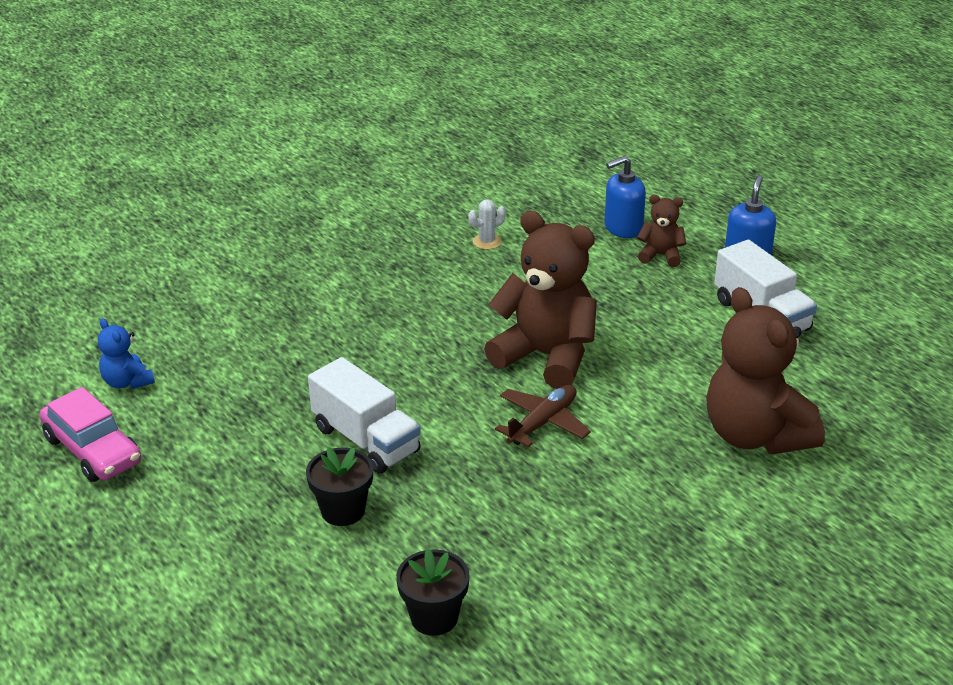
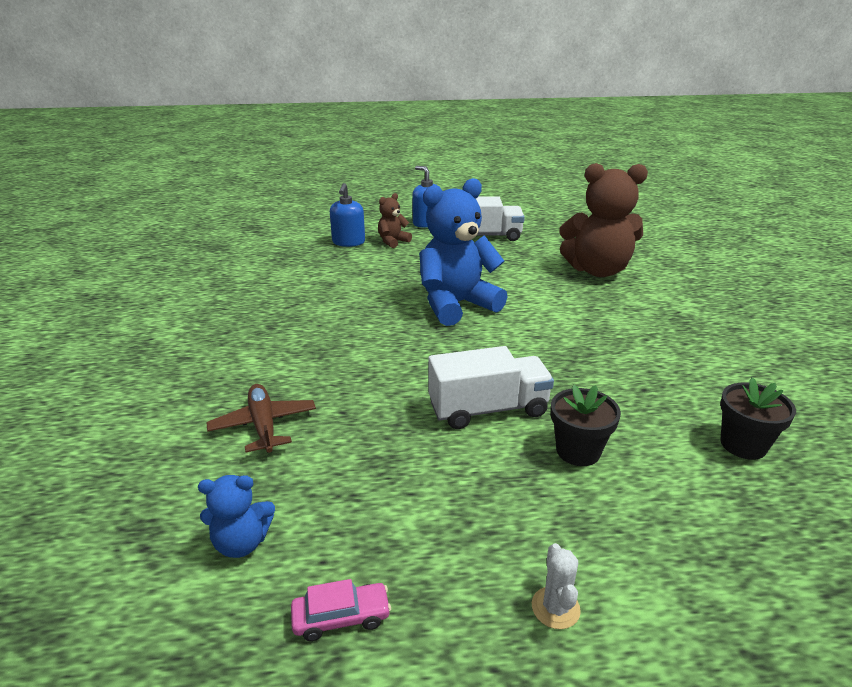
camera: 60 degrees left, 5 degrees down
pink car [39,387,141,482] -> pink car [291,579,391,641], size x0.54
white cactus [468,199,506,250] -> white cactus moved to [532,543,581,629]
brown teddy bear [484,211,597,389] -> blue teddy bear [419,178,508,326]
brown plane [495,385,591,447] -> brown plane moved to [206,384,316,453]

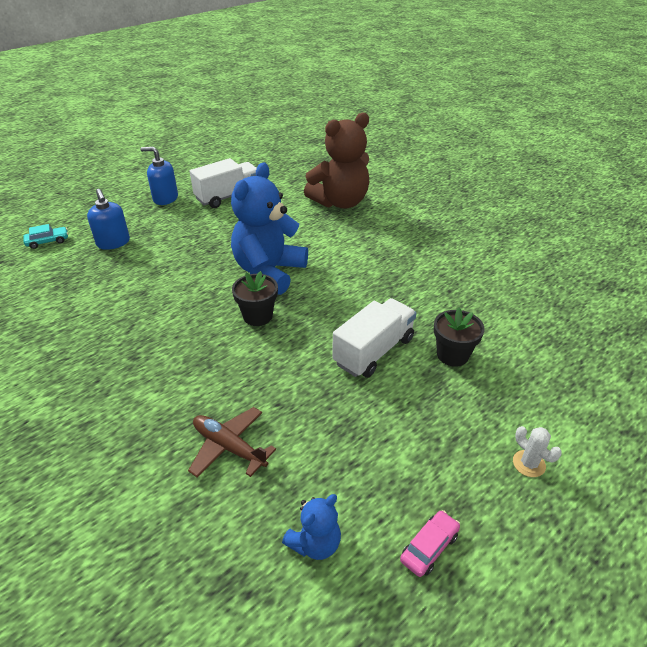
camera: 35 degrees left, 10 degrees up
brown teddy bear [378,193,412,248] -> none
black flower pot [720,377,796,460] -> black flower pot moved to [232,271,278,326]
none -> turquoise car [23,224,68,249]

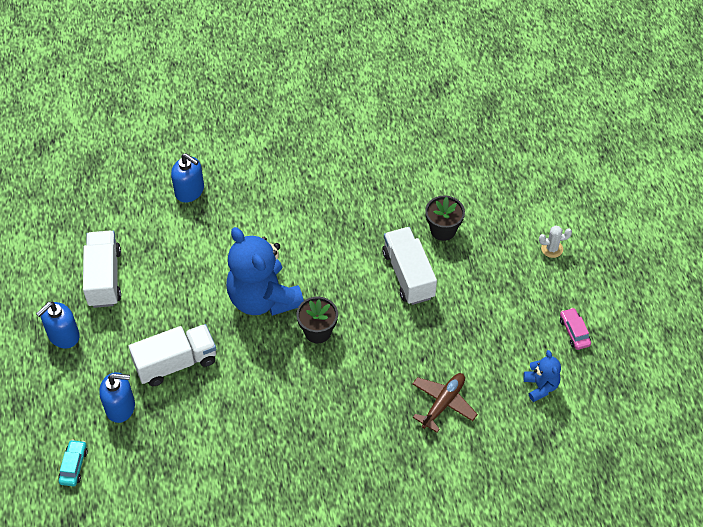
camera: 60 degrees left, 15 degrees up
brown plane [188,407,276,477] -> brown plane turned 150 degrees clockwise [412,373,478,433]
brown teddy bear [304,112,369,209] -> blue soap dispenser [171,153,204,203]
none -> white truck [129,324,216,386]

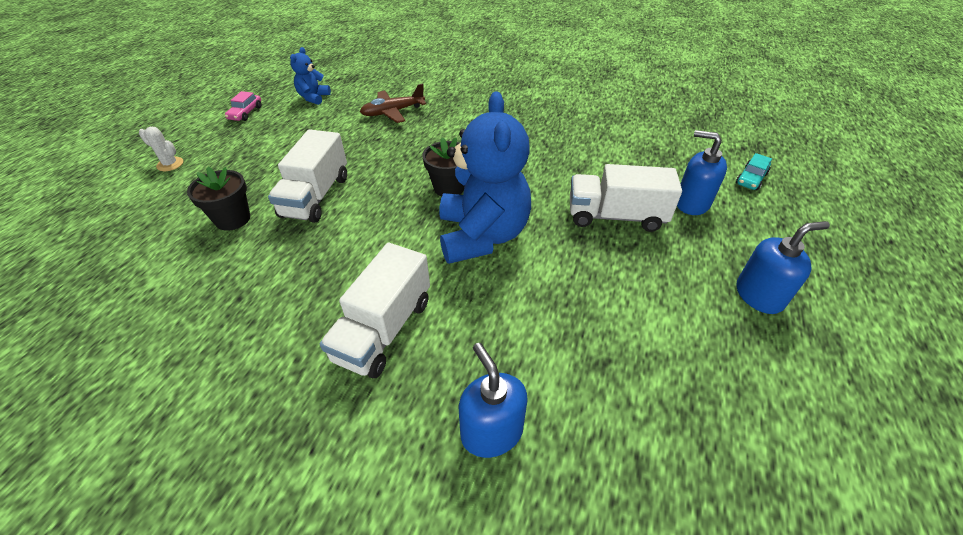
camera: 150 degrees left, 10 degrees down
white truck [83,231,121,308] -> white truck moved to [320,243,430,378]

